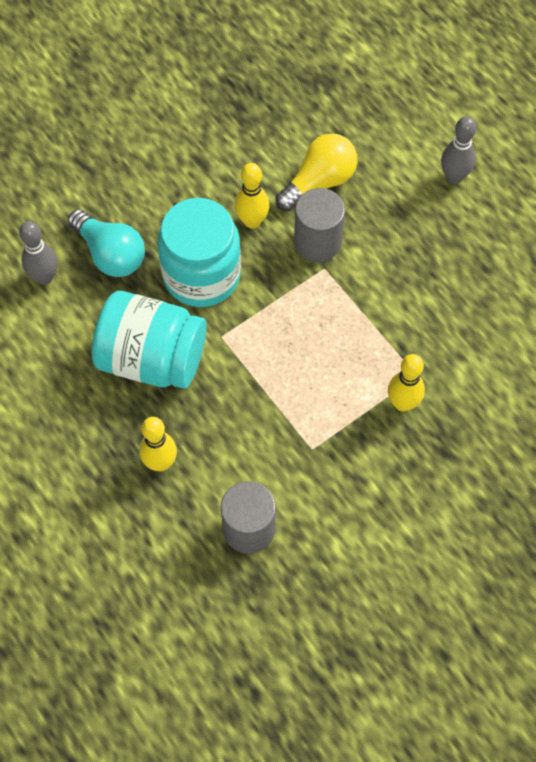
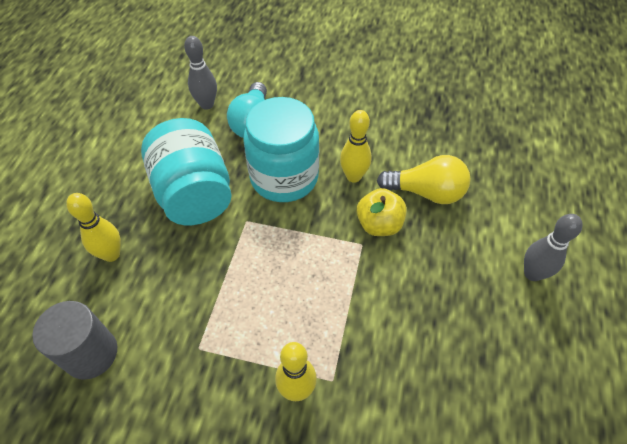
camera: 50 degrees right, 10 degrees down
grey cylinder [294,188,345,262] -> yellow apple [357,188,407,236]

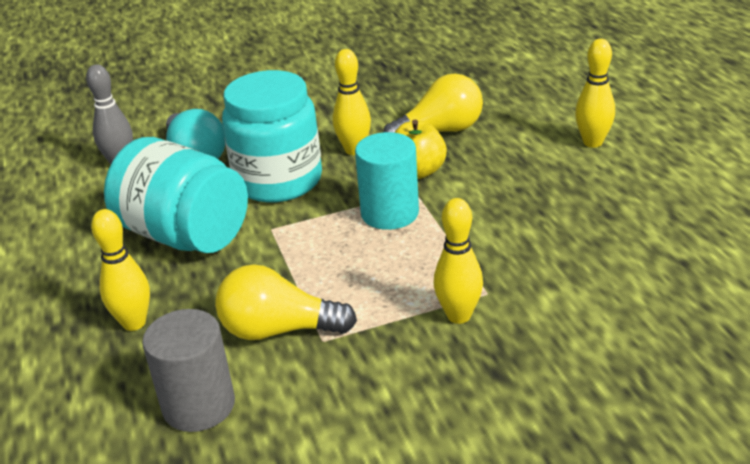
camera: 30 degrees left, 20 degrees down
grey bowling pin [524,214,583,281] -> yellow bowling pin [575,39,615,148]
none -> yellow light bulb [215,264,357,340]
none -> turquoise cylinder [355,132,419,230]

